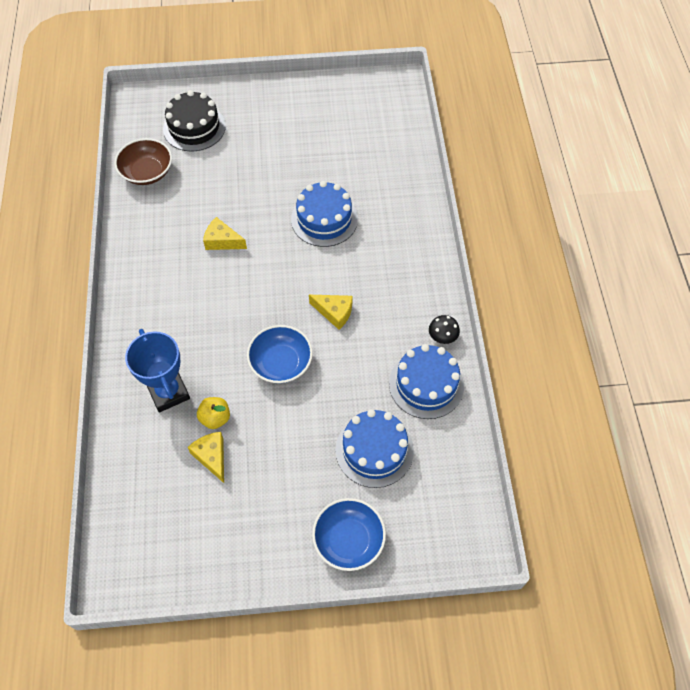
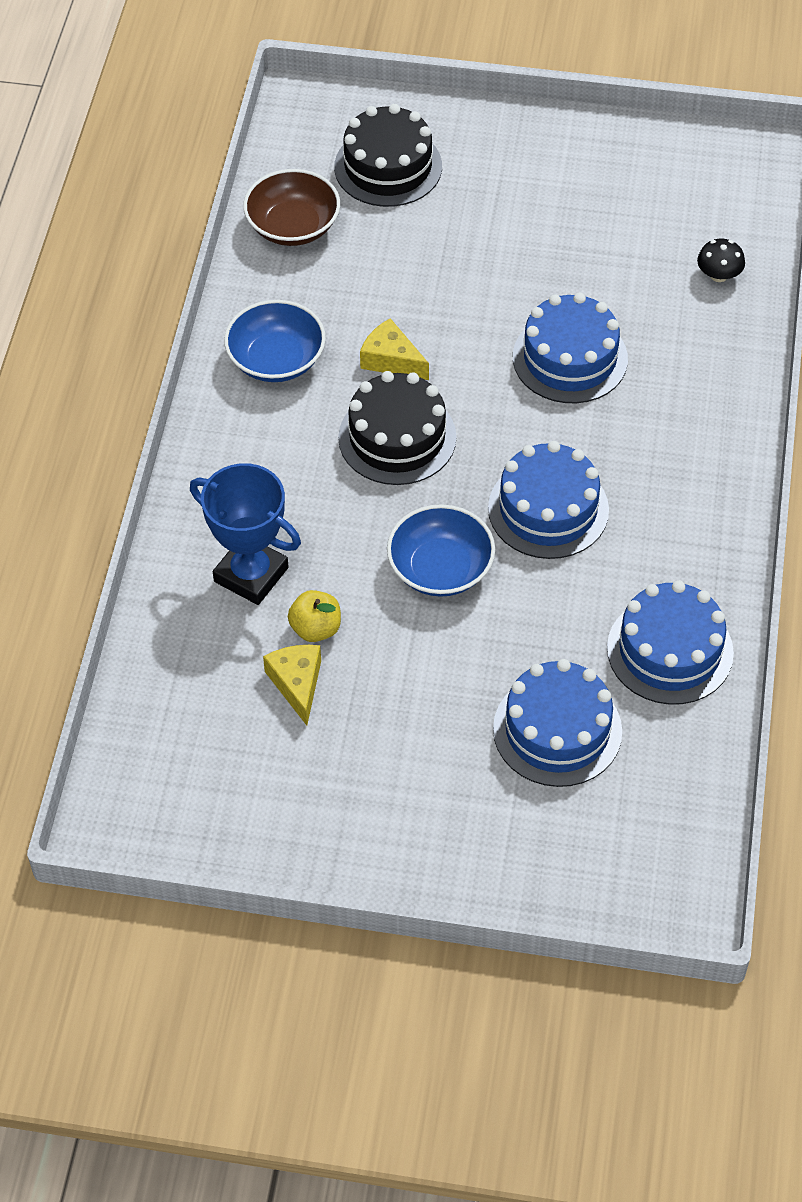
camera: 15 degrees right, 5 degrees down
blue trophy [125,329,190,413] -> blue trophy turned 45 degrees counterclockwise [190,463,301,605]
yellow cheese [309,295,352,330] -> blue cake [488,441,609,559]
blue bowl [312,498,386,571] -> blue bowl moved to [224,300,326,382]
black mushroom [429,315,460,344] -> black mushroom moved to [697,239,745,282]
none -> black cake [338,371,457,485]

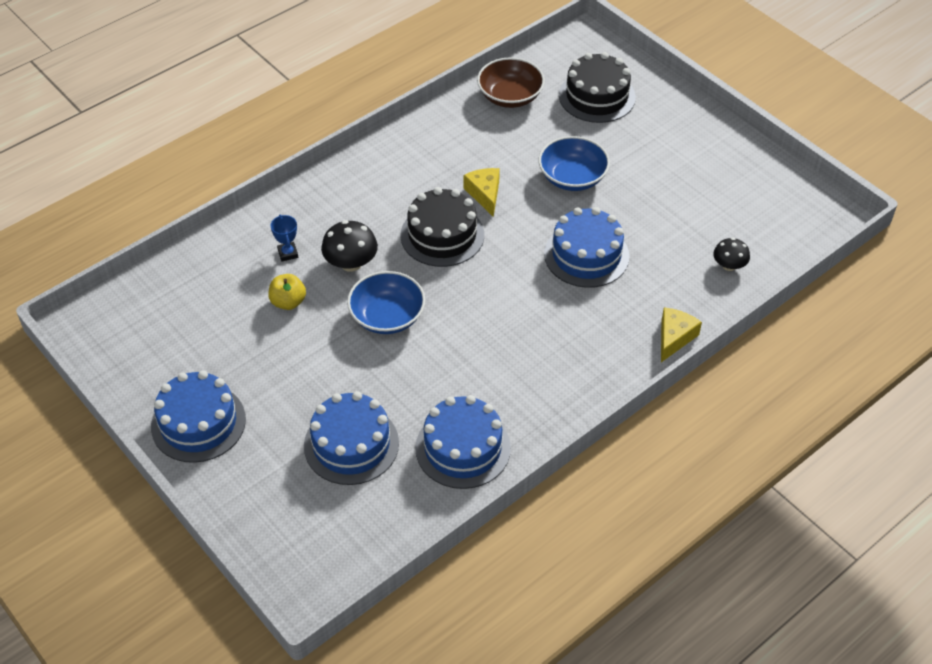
camera: 40 degrees right, 5 degrees down
blue trophy [190,463,301,605] -> blue trophy [270,214,298,262], size x0.46
blue bowl [224,300,326,382] -> blue bowl moved to [539,136,610,191]
yellow cheese [263,645,321,725] -> yellow cheese moved to [661,308,702,362]
blue cake [488,441,609,559] -> blue cake moved to [151,370,246,463]
none -> black mushroom [321,220,378,272]

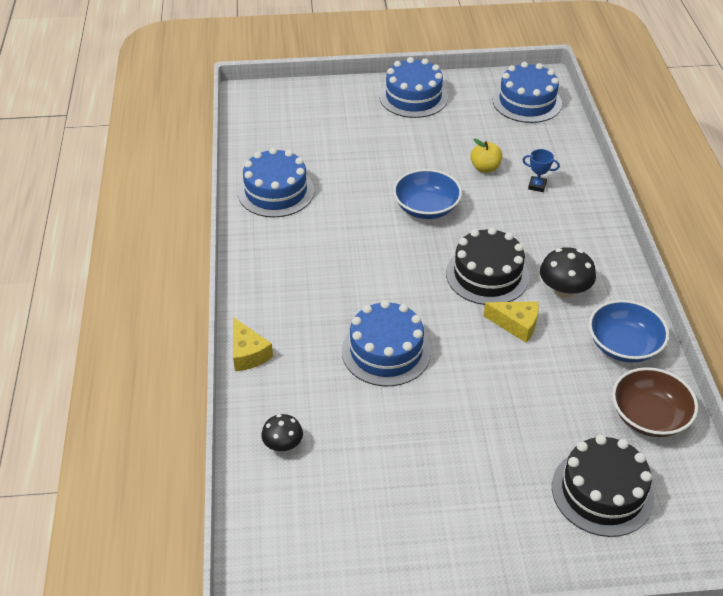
camera: 125 degrees right, 5 degrees down
blue cake [304,391,399,485] -> blue cake moved to [493,62,562,123]
black mushroom [321,220,378,272] -> black mushroom moved to [540,247,596,298]
blue bowl [539,136,610,191] -> blue bowl moved to [589,300,669,363]

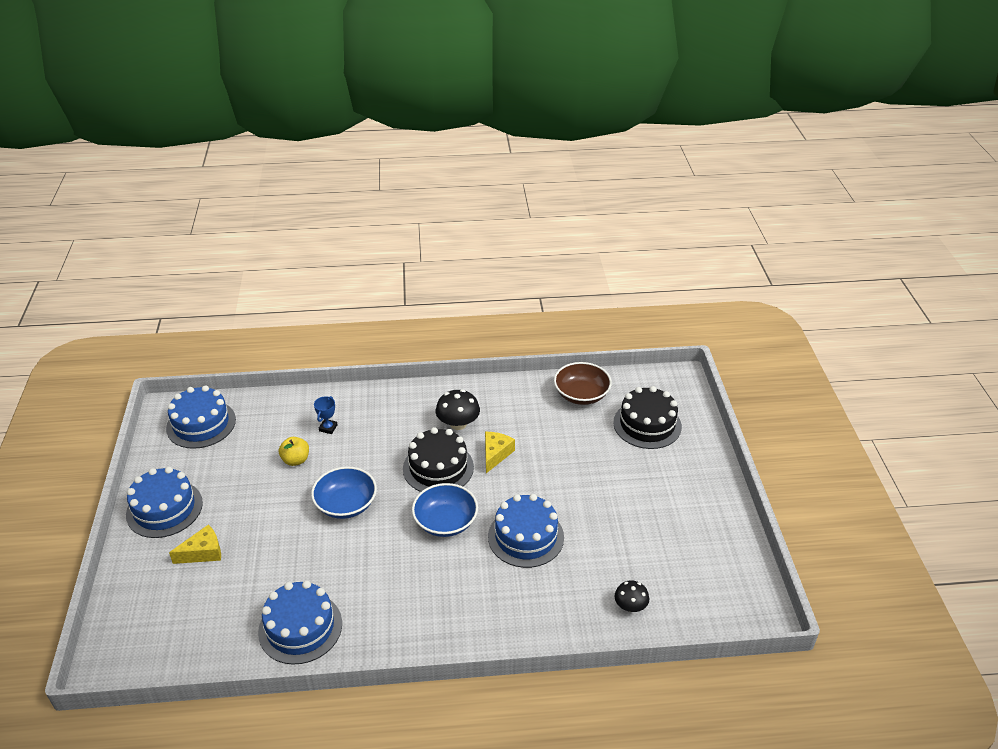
camera: 90 degrees left, 5 degrees down
yellow cheese [233,317,273,371] -> yellow cheese moved to [169,525,221,564]
blue bowl [589,300,669,363] -> blue bowl moved to [412,483,478,537]

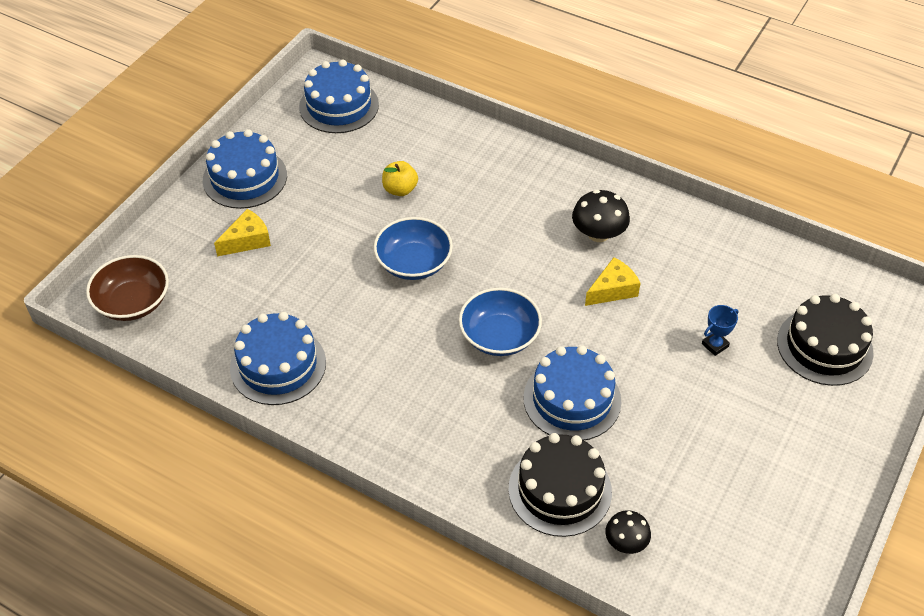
camera: 35 degrees right, 10 degrees up
yellow cheese [169,525,221,564] -> yellow cheese turned 45 degrees counterclockwise [214,209,271,256]
blue trophy [314,396,338,434] -> blue trophy moved to [702,305,738,356]
black cake [403,427,474,492] -> black cake moved to [508,433,612,537]
brown bowl [554,362,612,405] -> brown bowl moved to [86,255,169,321]

